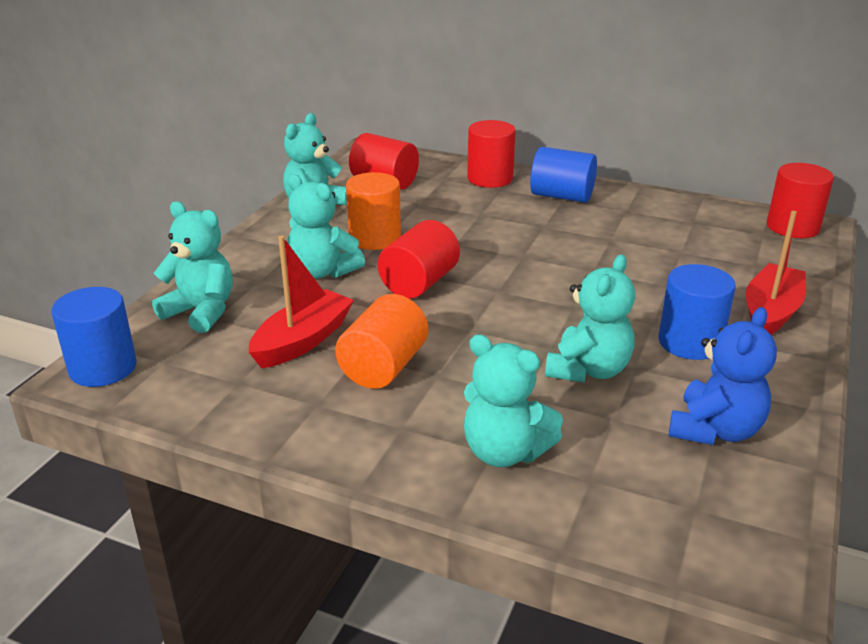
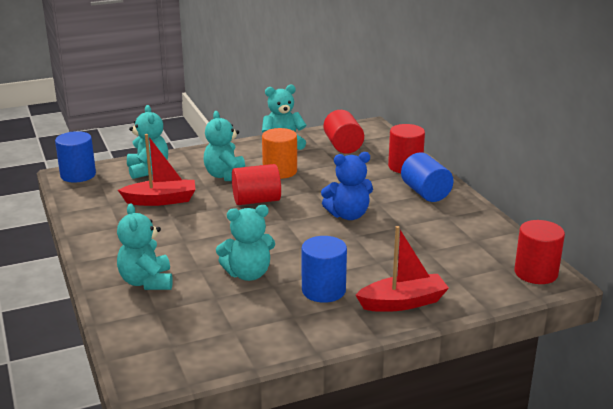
camera: 45 degrees right, 5 degrees down
orange cylinder [335,294,428,389] -> none
blue teddy bear [668,307,777,445] -> blue teddy bear moved to [321,152,373,220]

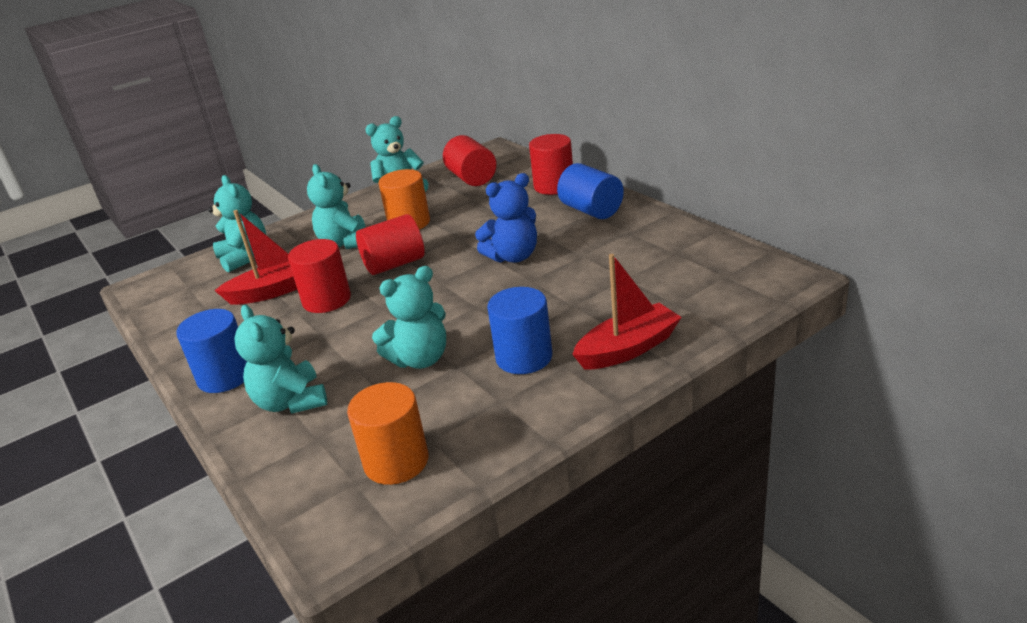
camera: 10 degrees left, 5 degrees up
blue cylinder [55,131,96,183] -> blue cylinder moved to [176,309,247,393]
red cylinder [514,220,565,284] -> red cylinder moved to [288,239,351,313]
none -> orange cylinder [347,382,428,485]

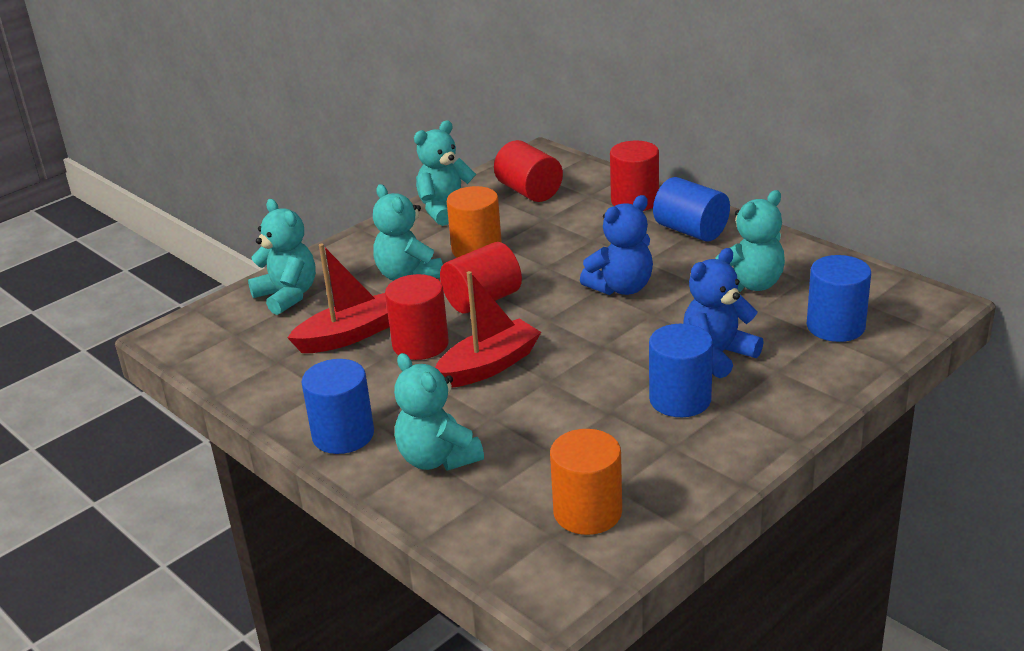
camera: 10 degrees left, 0 degrees up
turquoise teddy bear [372,266,446,369] -> turquoise teddy bear moved to [715,190,785,292]
red boat [572,254,682,370] -> red boat moved to [435,271,541,388]
none -> blue teddy bear [683,248,764,378]
none -> blue cylinder [807,255,871,342]

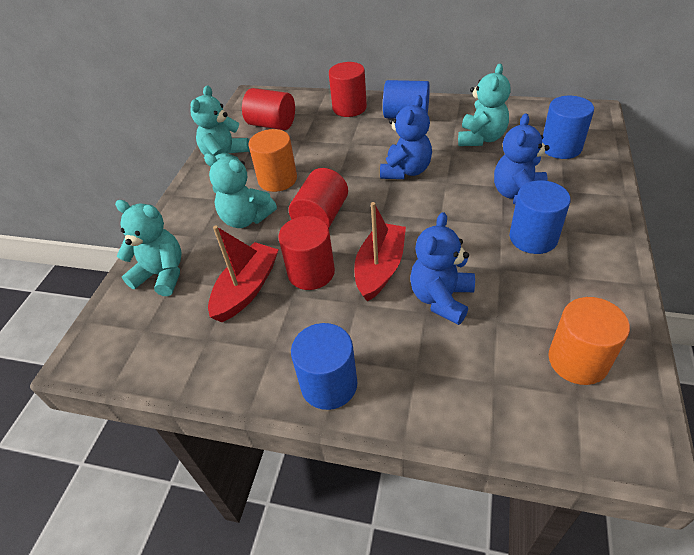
camera: 30 degrees left, 15 degrees up
turquoise teddy bear [394,353,484,471] -> none
none -> blue teddy bear [410,212,475,325]

